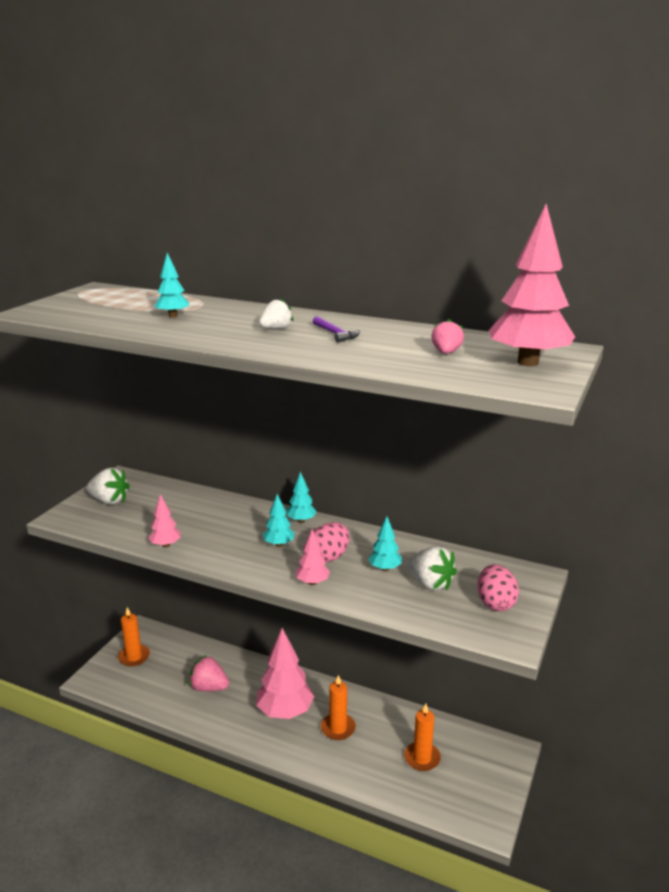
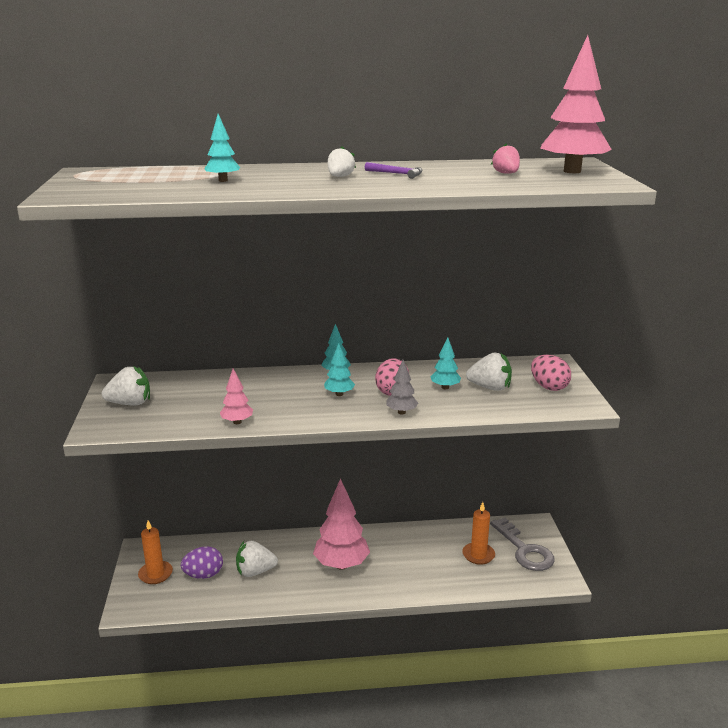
camera: 30 degrees left, 0 degrees up
pink strawberry [188,655,229,691] -> white strawberry [236,541,278,577]
pink tree [296,529,330,585] -> grey tree [386,360,418,414]
orange candle [321,675,356,740] -> none
none -> purple egg [181,546,223,579]
none -> grey key [490,518,555,571]

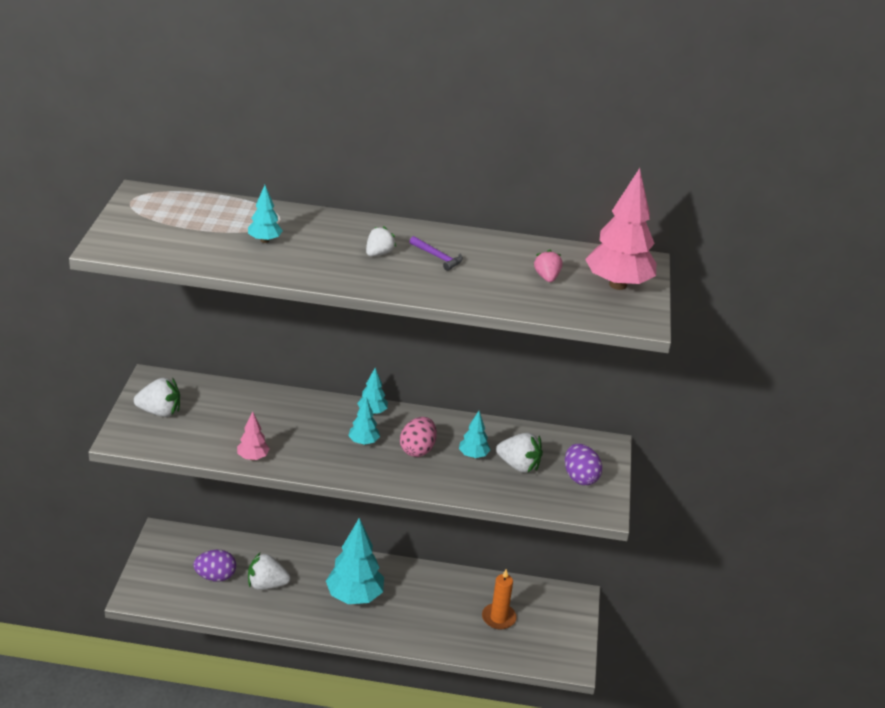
camera: 10 degrees right, 10 degrees up
orange candle [138,520,173,584] -> none
pink tree [313,478,370,570] -> turquoise tree [326,518,384,604]
grey tree [386,360,418,414] -> none
grey key [490,518,555,571] -> none
pink egg [531,354,571,391] -> purple egg [565,444,602,485]

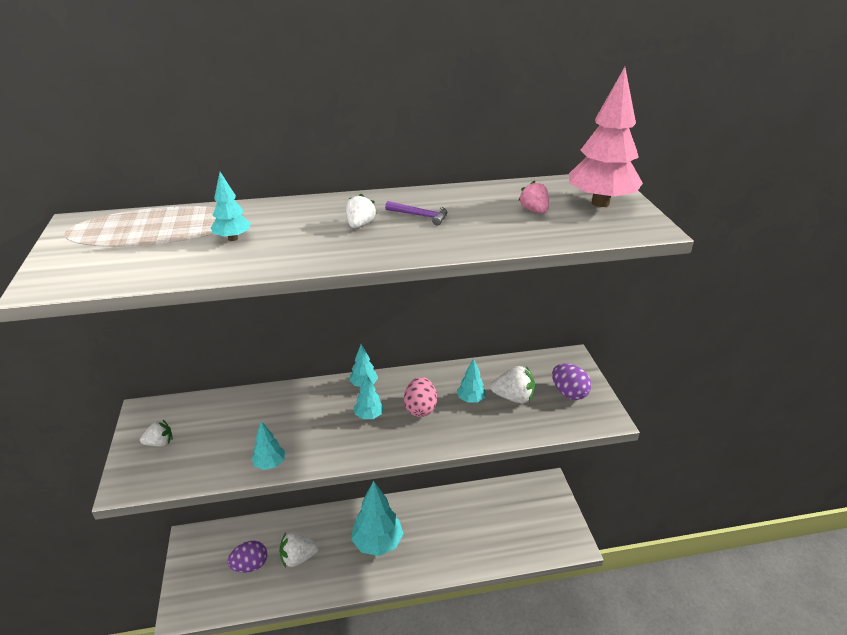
camera: 15 degrees left, 0 degrees up
white strawberry [134,378,180,417] -> white strawberry [140,420,173,446], size x0.65
pink tree [237,412,269,460] -> turquoise tree [251,421,285,470]
orange candle [482,569,517,629] -> none

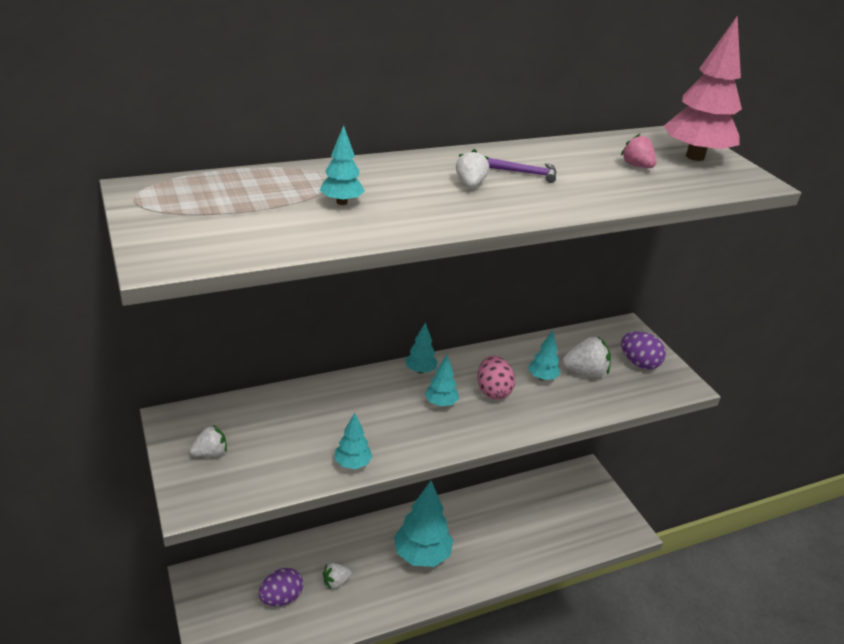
camera: 15 degrees left, 0 degrees up
white strawberry [279,532,319,568] -> white strawberry [323,563,352,589], size x0.65

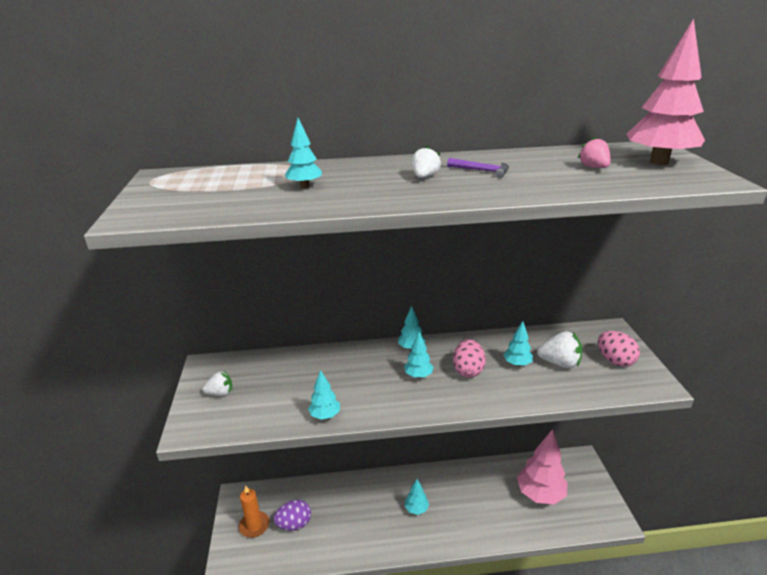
camera: 20 degrees right, 5 degrees down
white strawberry [323,563,352,589] -> none
turquoise tree [394,481,453,567] -> turquoise tree [405,479,429,515], size x0.49
purple egg [621,332,666,369] -> pink egg [598,331,640,367]
none -> orange candle [239,485,270,538]
none -> pink tree [517,429,568,505]

